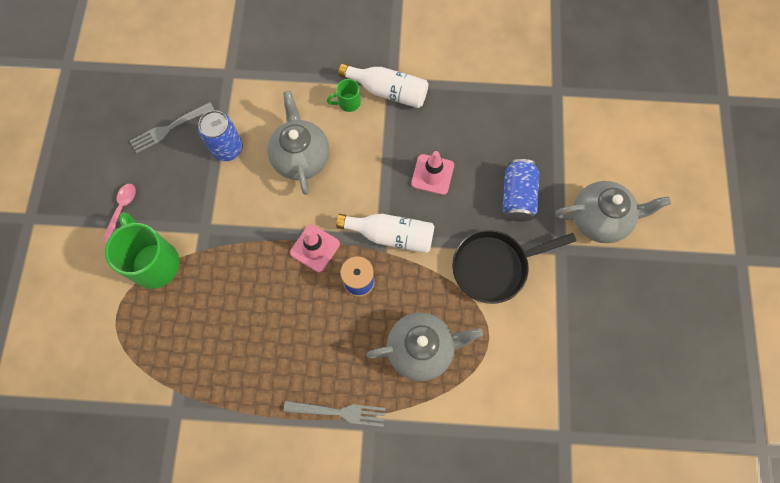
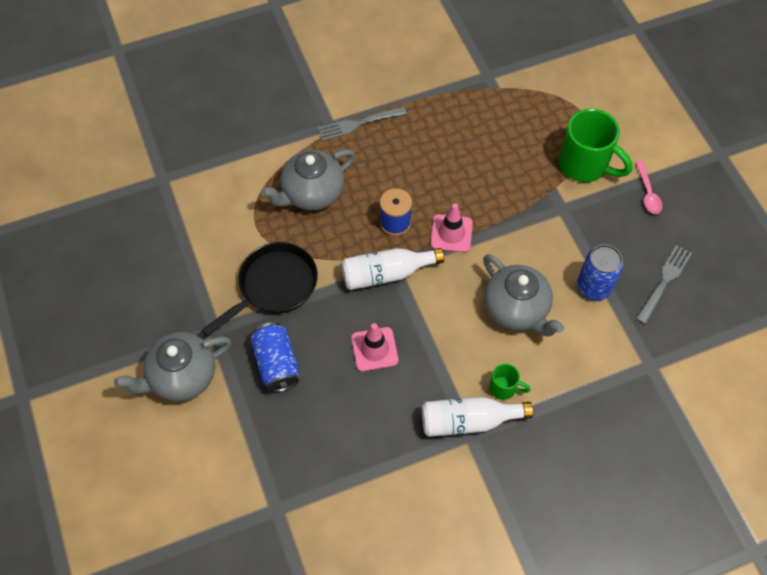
camera: 155 degrees right, 10 degrees down
green mug [327,79,361,112] -> green mug turned 60 degrees clockwise [489,363,530,400]

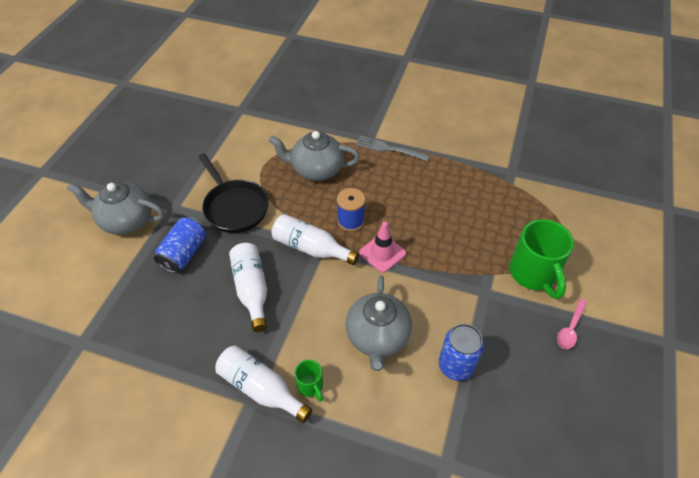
camera: 40 degrees right, 10 degrees down
black pan [202,242,318,337] -> black pan turned 60 degrees clockwise [198,153,269,233]
pink traffic cone [351,323,399,371] -> white bottle [229,243,267,332]
grey fork [636,245,692,324] -> none

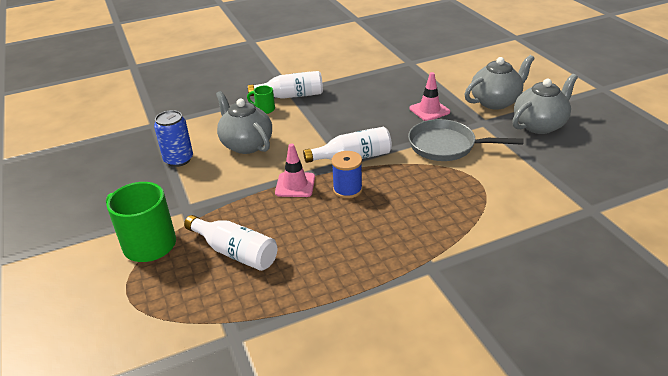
camera: 140 degrees right, 15 degrees down
blue can [154,216,206,273] -> pink traffic cone [410,72,450,121]
black pan [198,153,269,233] -> grey pan [408,119,524,161]
white bottle [229,243,267,332] -> white bottle moved to [184,215,277,271]
grey teapot [269,131,360,181] -> grey teapot moved to [512,74,578,134]
grey fork [355,136,430,161] -> none
pink spoon [557,299,587,349] -> none

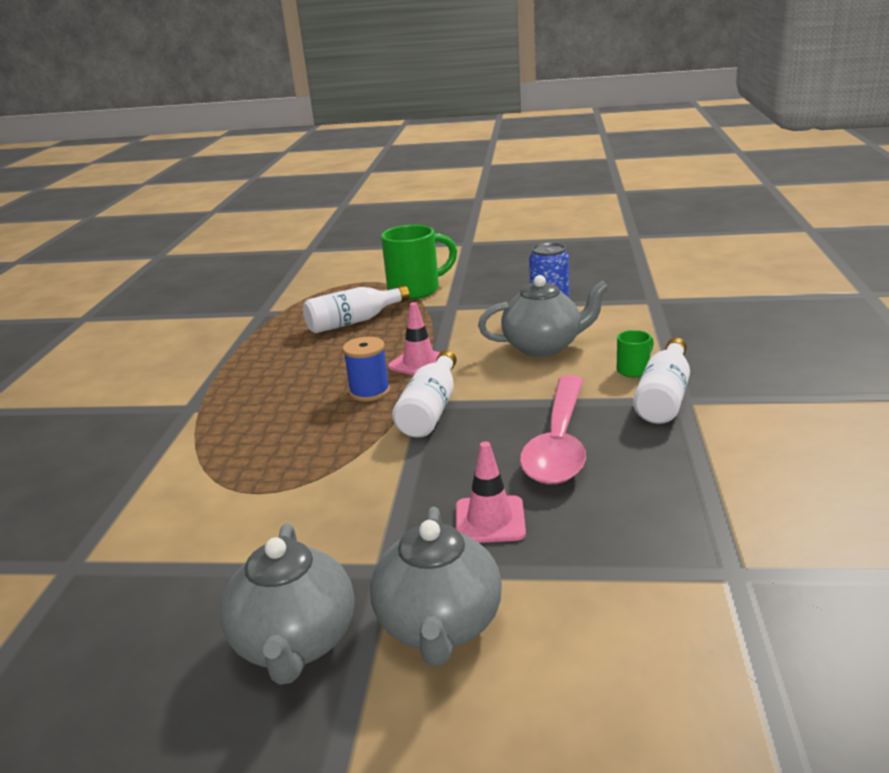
camera: 120 degrees right, 10 degrees down
grey pan [408,119,524,161] -> none
none -> pink spoon [520,375,586,485]

